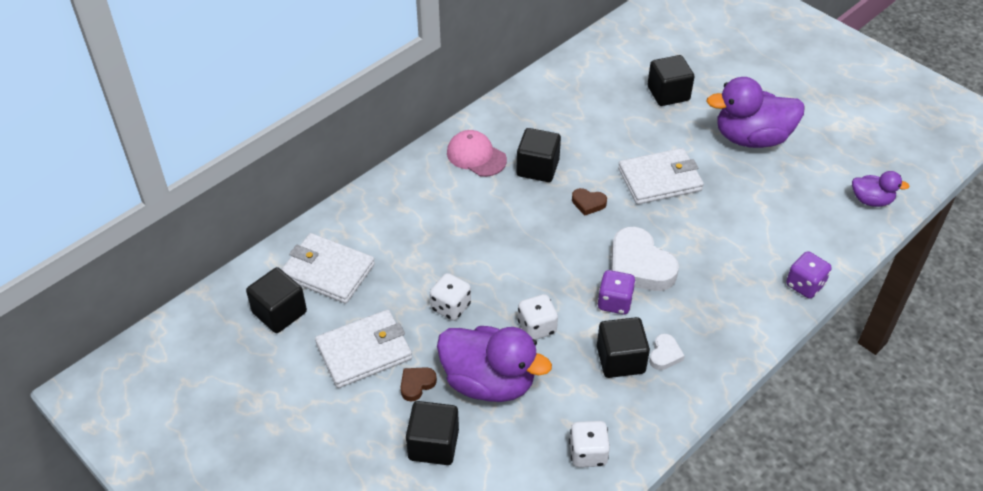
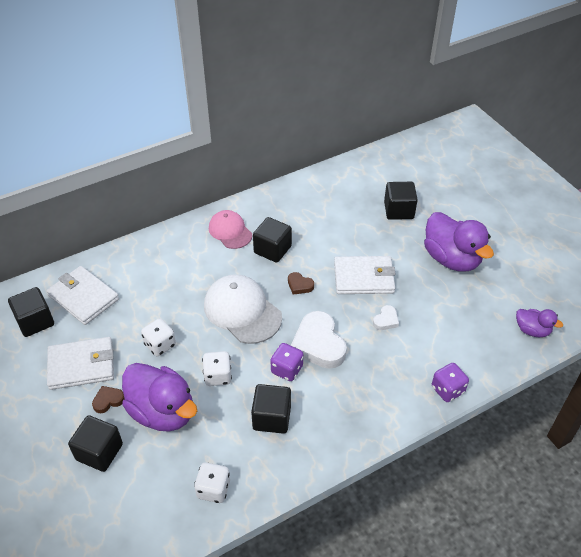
camera: 15 degrees right, 0 degrees up
white heart [649,334,685,370] -> white heart moved to [373,305,399,330]
purple duck [706,77,805,148] -> purple duck turned 135 degrees counterclockwise [424,212,494,271]
none -> white cap [204,274,282,344]

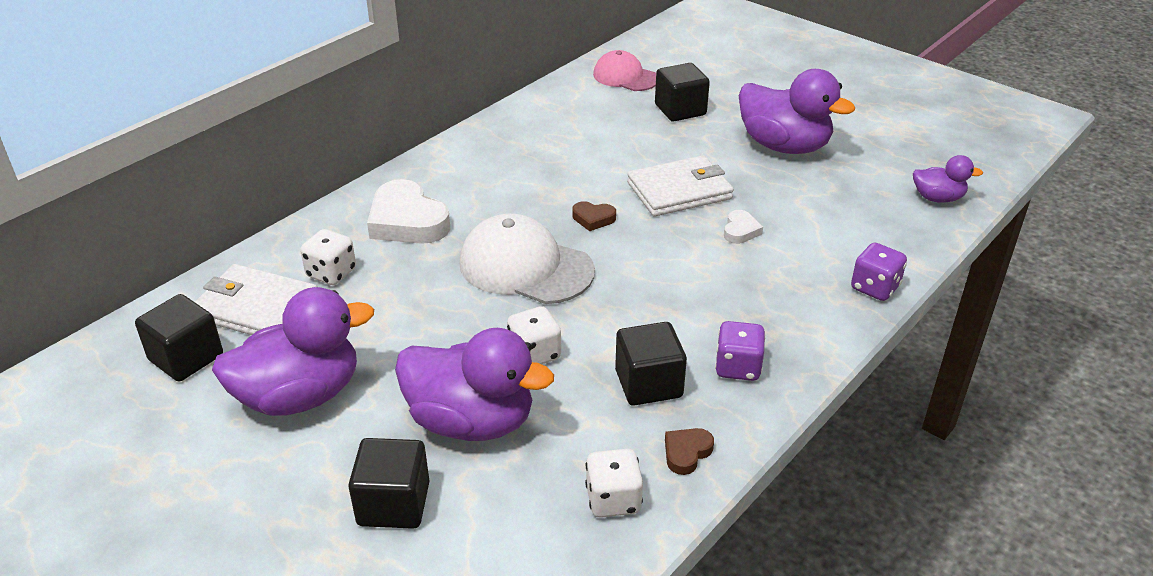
camera: 20 degrees left, 10 degrees down
white wallet [47,337,114,390] -> purple duck [212,287,374,416]
brown heart [92,386,125,413] -> brown heart moved to [665,428,714,475]
white dice [141,318,176,357] -> white dice moved to [300,229,356,285]
pink cap [209,210,252,249] -> pink cap moved to [593,50,656,91]
black cube [253,217,292,263] -> none
purple dice [270,343,303,381] -> purple dice moved to [715,321,766,381]
white heart [291,311,347,369] -> white heart moved to [367,179,450,244]

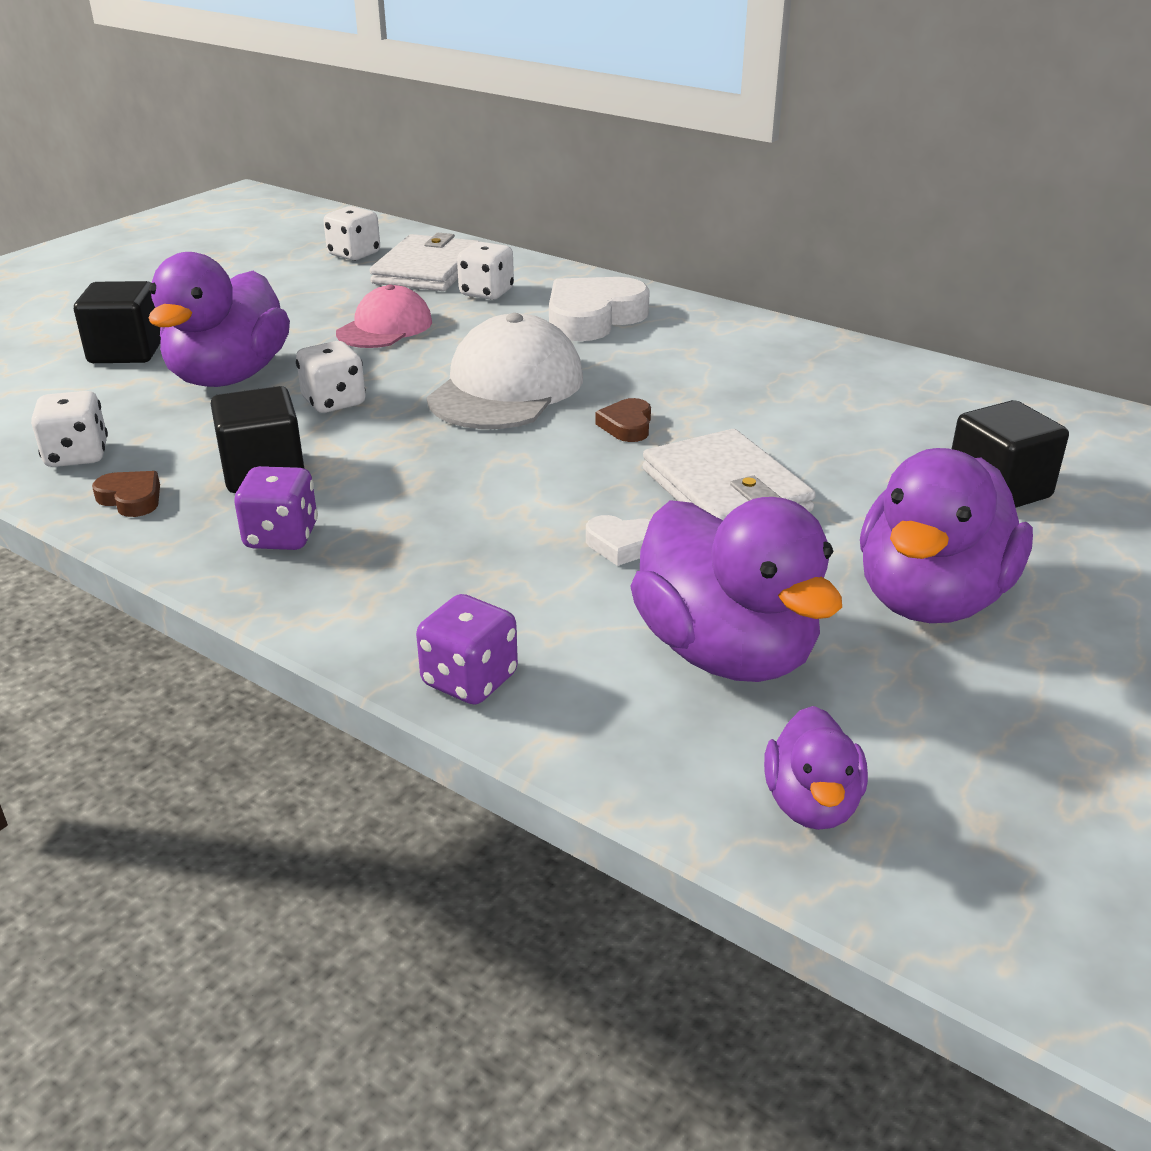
camera: 85 degrees right, 5 degrees down
black cube [135,294,223,382] -> white dice [323,206,380,261]
purple duck [212,287,374,416] -> purple duck moved to [630,497,842,682]
pink cap [593,50,656,91] -> pink cap moved to [336,284,432,348]

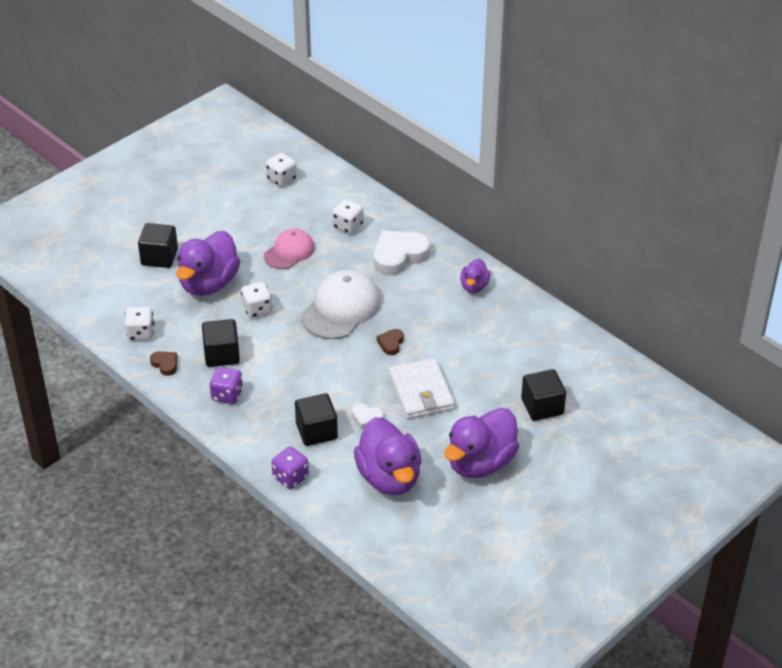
camera: 10 degrees right, 10 degrees up
white wallet [370,233,480,291] -> none
purple duck [764,706,868,830] -> purple duck moved to [460,258,490,293]
none -> black cube [295,393,338,446]

